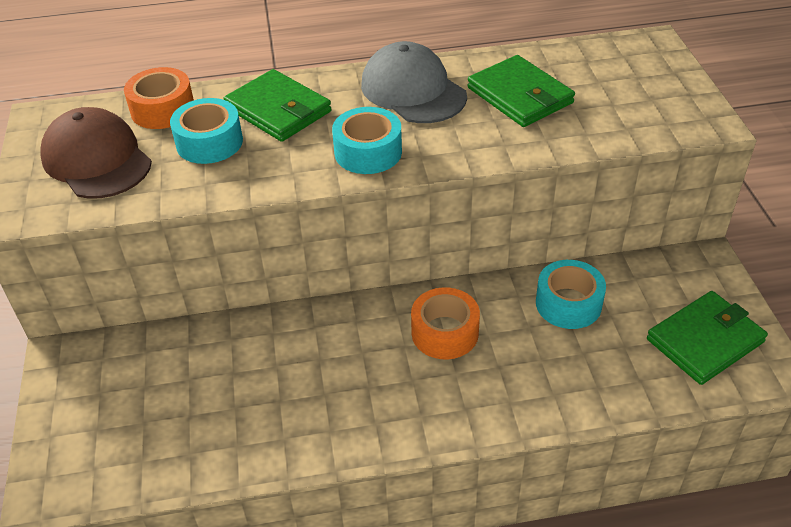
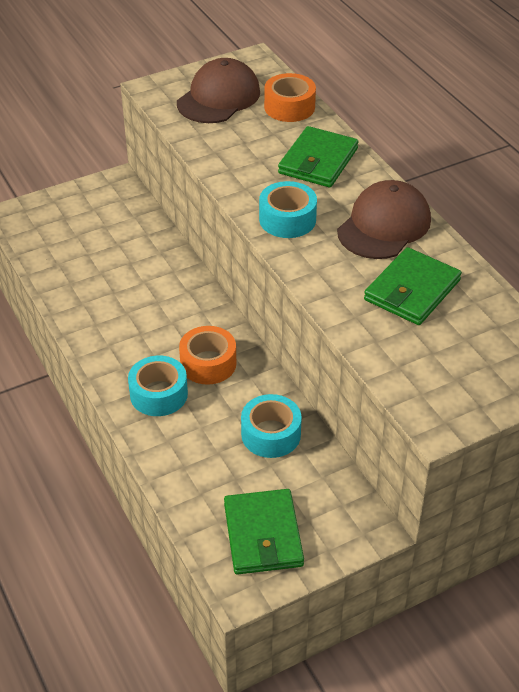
camera: 70 degrees right, 0 degrees up
turquoise tape [170,98,243,164] -> turquoise tape moved to [128,356,188,416]
grey cap [361,41,467,123] -> brown cap [337,180,431,259]
green wallet [647,291,768,385] -> green wallet turned 45 degrees clockwise [224,489,304,575]

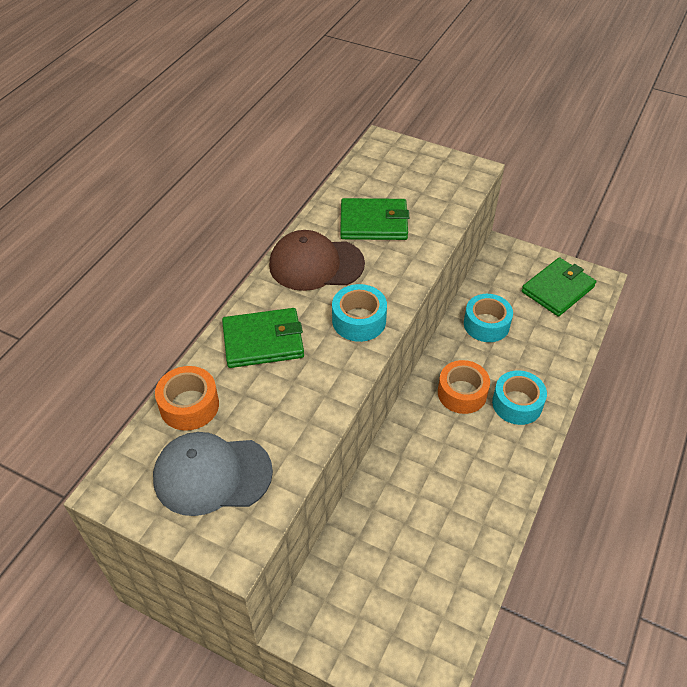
camera: 125 degrees left, 5 degrees up
brown cap [177,58,260,123] -> grey cap [153,432,273,516]

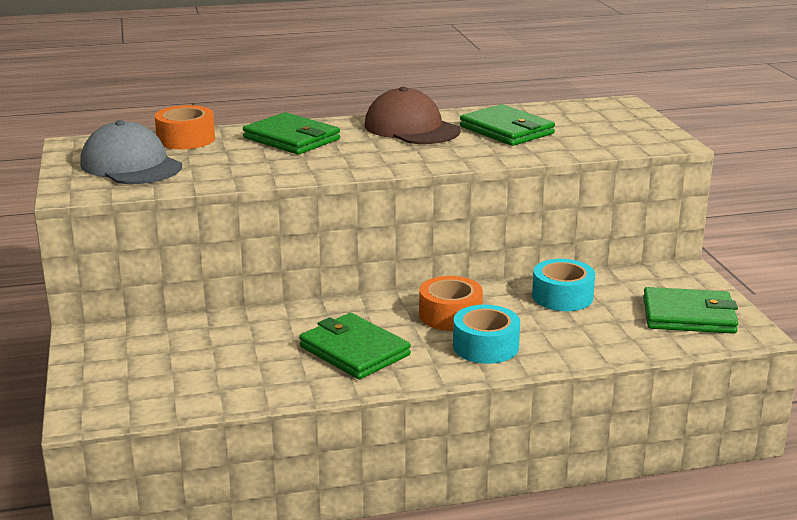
camera: 50 degrees right, 25 degrees down
turquoise tape [332,284,387,342] -> none
none -> green wallet [299,313,411,379]

